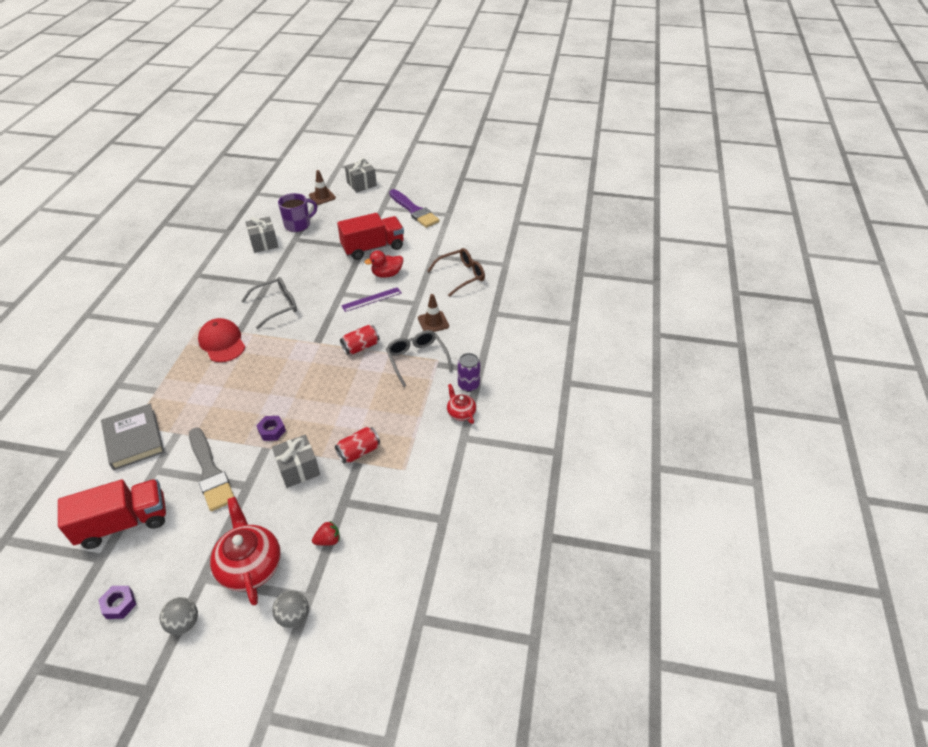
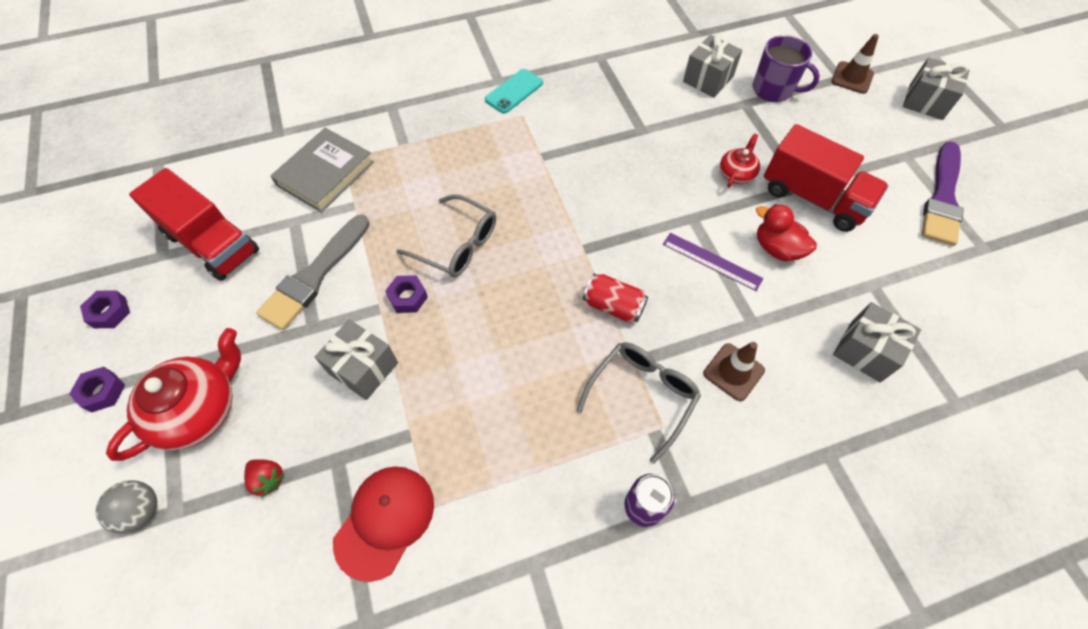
camera: 60 degrees right, 15 degrees up
grey ball [160,597,198,635] -> purple nut [69,367,125,412]
red cap [198,318,245,362] -> red cap moved to [333,466,434,582]
grey glasses [242,277,297,329] -> grey glasses moved to [396,194,496,277]
red can [335,427,380,463] -> none
brown glasses [427,248,485,297] -> grey gift [833,302,921,382]
red teapot [447,384,476,424] -> red teapot moved to [720,134,760,188]
none -> turquoise phone [485,69,543,113]

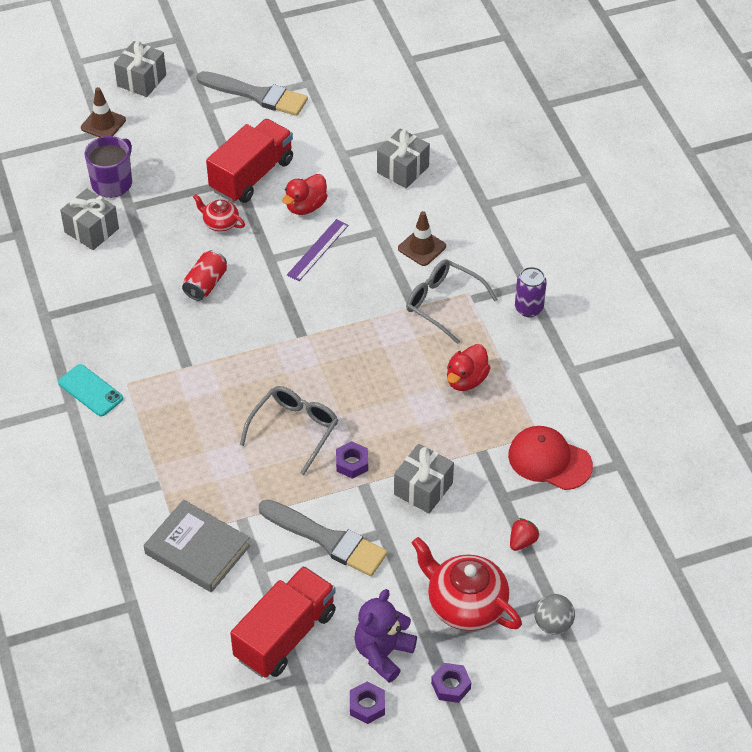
camera: 90 degrees left, 10 degrees down
red can [583,274,648,323] -> red can moved to [182,250,227,301]
purple brush [922,142,964,246] -> grey brush [197,71,308,116]
none -> purple teddy bear [354,589,417,683]
none -> red duck [447,344,491,391]

